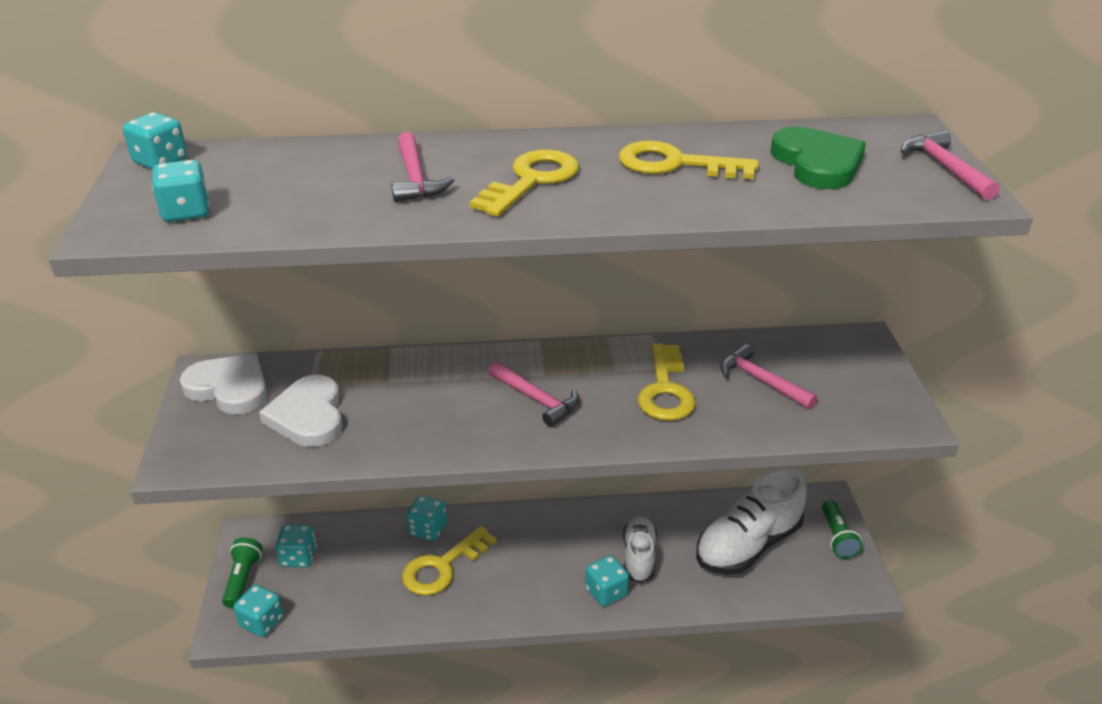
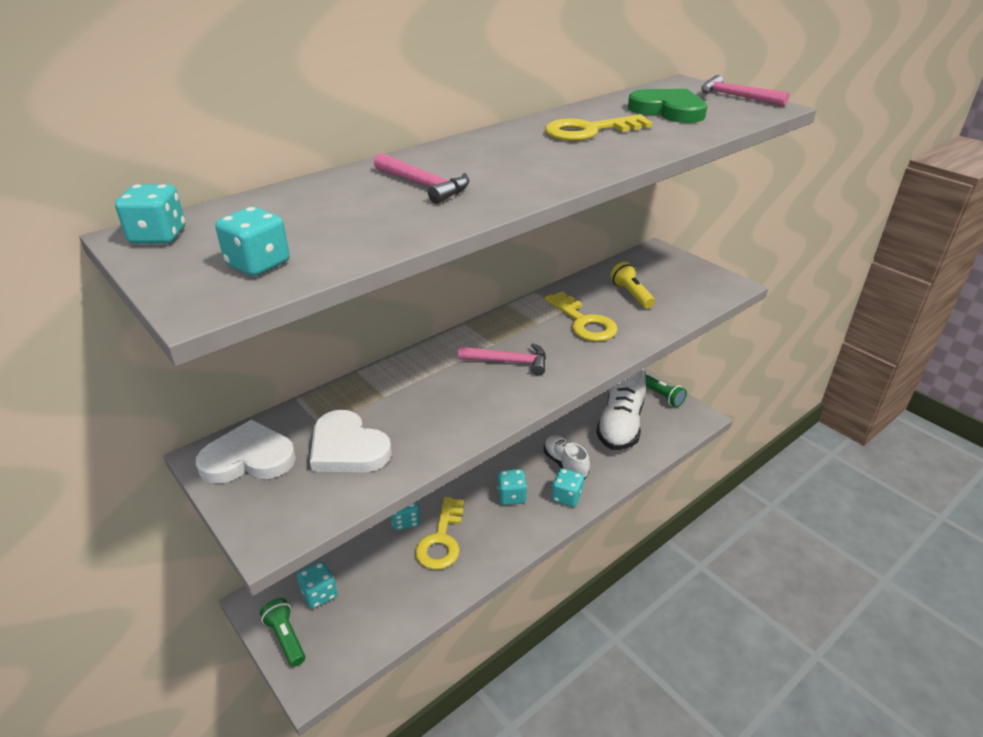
camera: 35 degrees left, 0 degrees up
turquoise dice [234,584,284,637] -> turquoise dice moved to [497,469,527,505]
yellow key [470,149,579,217] -> none
pink hammer [721,344,817,409] -> yellow flashlight [610,262,655,309]

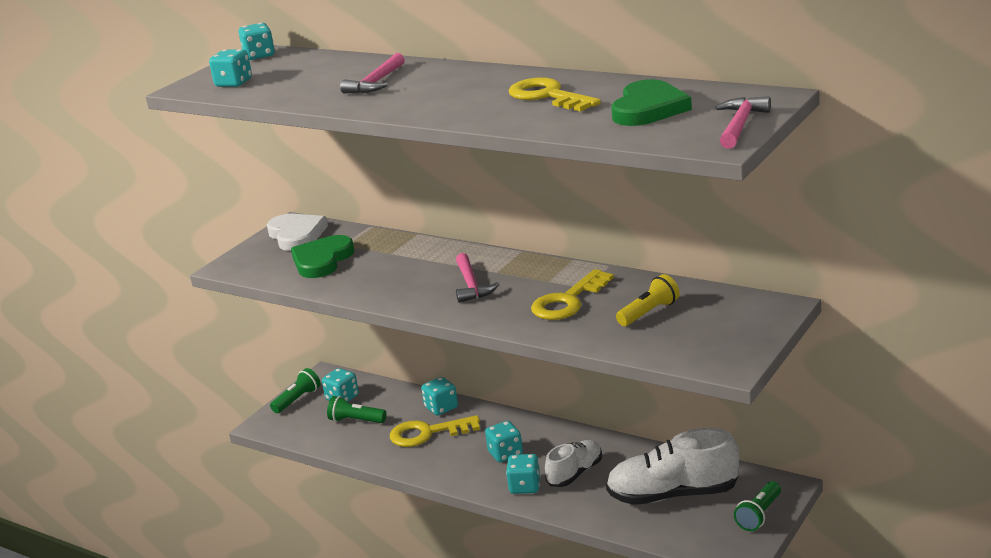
camera: 75 degrees right, 10 degrees down
white heart [310,410,392,472] -> green heart [291,235,355,278]
none -> green flashlight [327,396,387,423]

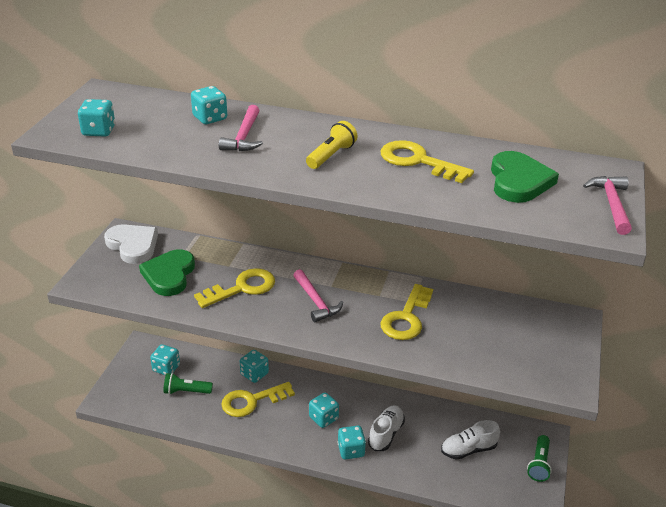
camera: 20 degrees left, 10 degrees up
turquoise dice [238,23,275,60] -> turquoise dice moved to [191,86,227,124]
green flashlight [270,368,321,413] -> none
white shoe [606,428,739,505] -> white shoe [441,420,500,460], size x0.60
yellow flashlight [616,274,680,326] -> yellow flashlight moved to [306,121,358,169]
none -> yellow key [194,268,275,308]

